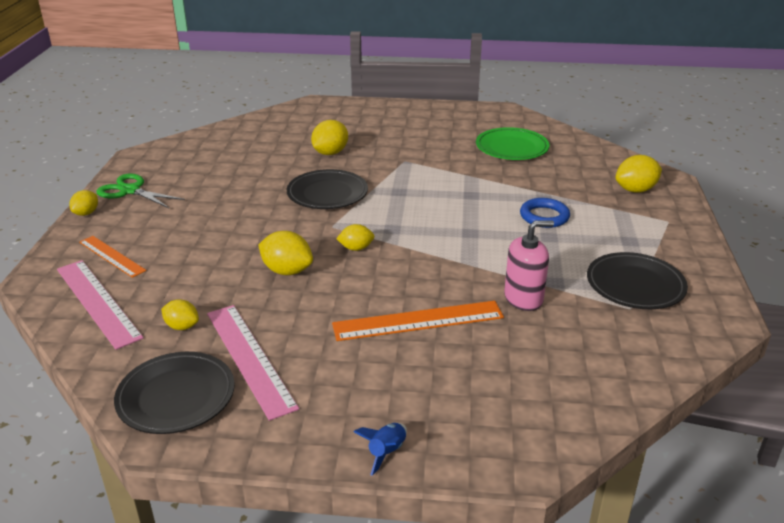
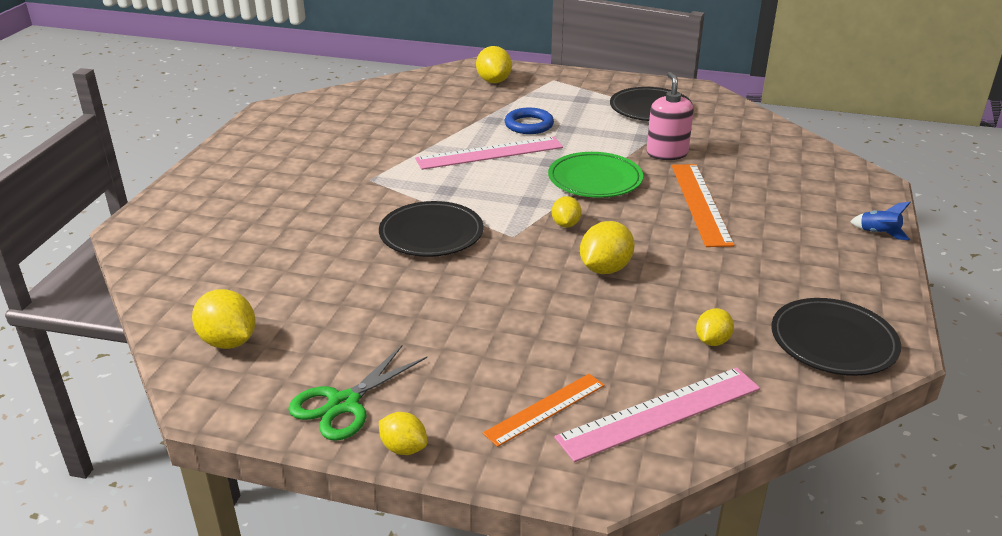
camera: 80 degrees left, 0 degrees up
pink ruler [207,305,299,421] -> pink ruler moved to [415,137,563,170]
yellow lemon [311,120,348,155] -> yellow lemon moved to [192,289,256,349]
green plate [476,127,550,160] -> green plate moved to [548,152,643,198]

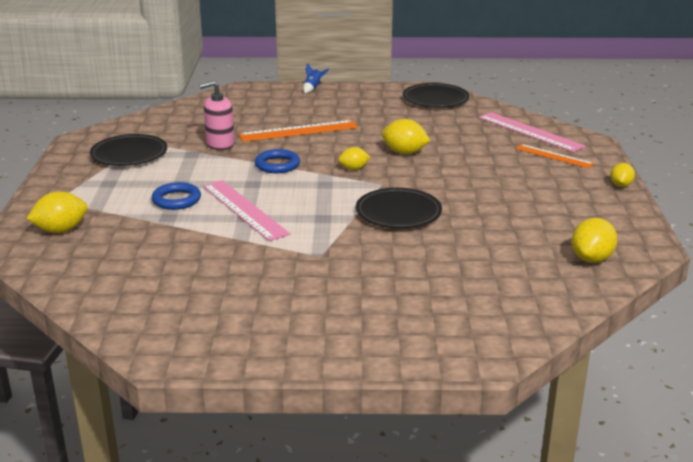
camera: 105 degrees left, 5 degrees down
green scissors [288,344,427,441] -> none
green plate [548,152,643,198] -> blue ring [255,149,300,173]
yellow lemon [696,308,734,346] -> none

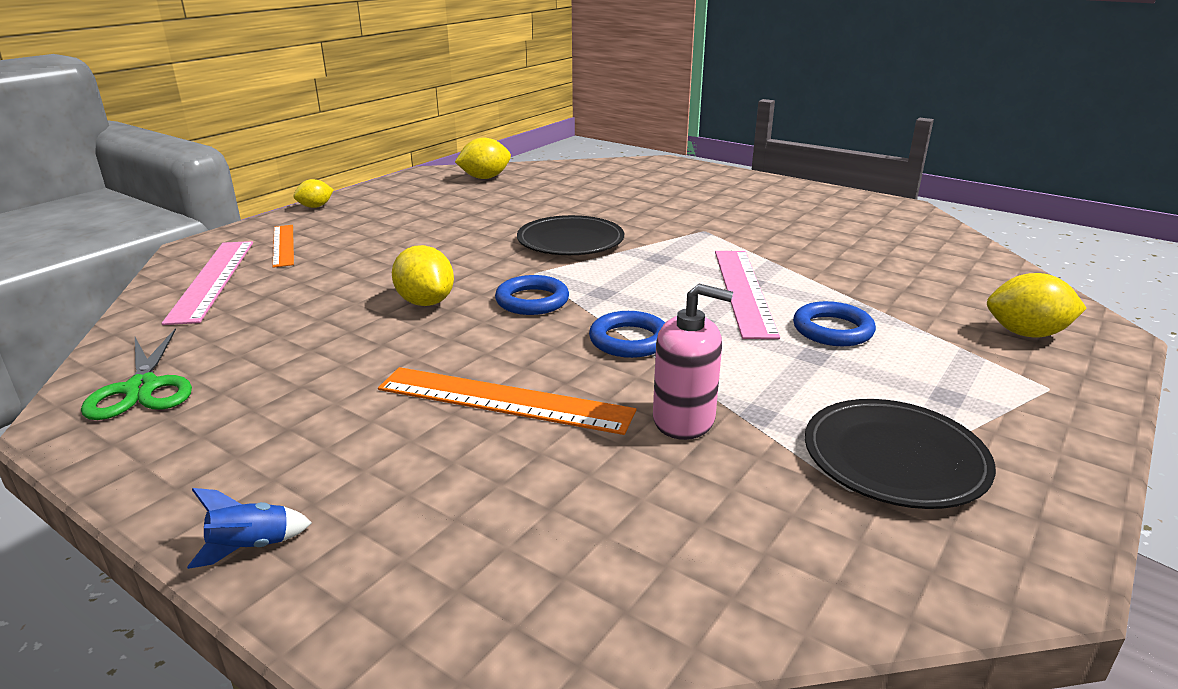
camera: 145 degrees left, 0 degrees up
yellow lemon [338,147,370,170] -> blue ring [495,275,569,315]
black plate [403,83,469,108] -> green scissors [81,328,192,420]

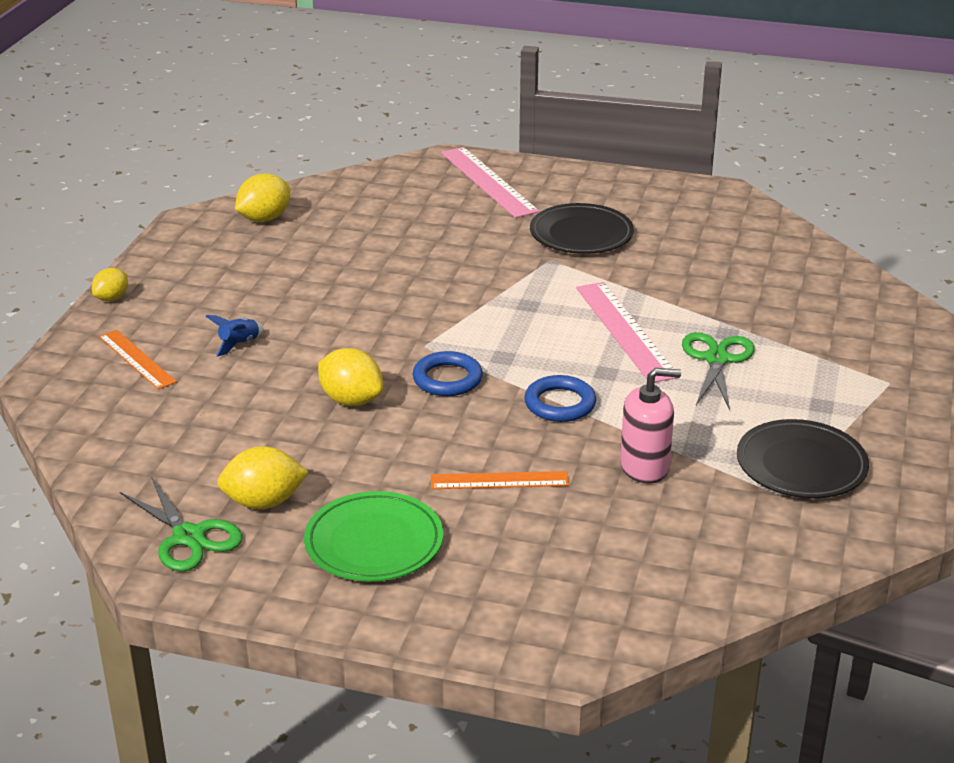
camera: 20 degrees left, 5 degrees up
pink ruler [162,241,253,325] -> pink ruler moved to [441,147,539,218]
blue rocket [187,488,312,569] -> blue rocket moved to [205,315,264,357]
orange ruler [378,367,636,435] -> orange ruler [431,471,569,489], size x0.63
black plate [517,215,624,255] -> black plate moved to [530,203,634,254]
blue ring [793,301,876,346] -> green scissors [682,332,755,410]
yellow lemon [987,273,1087,337] -> yellow lemon moved to [217,446,308,509]
none -> green plate [304,491,443,581]

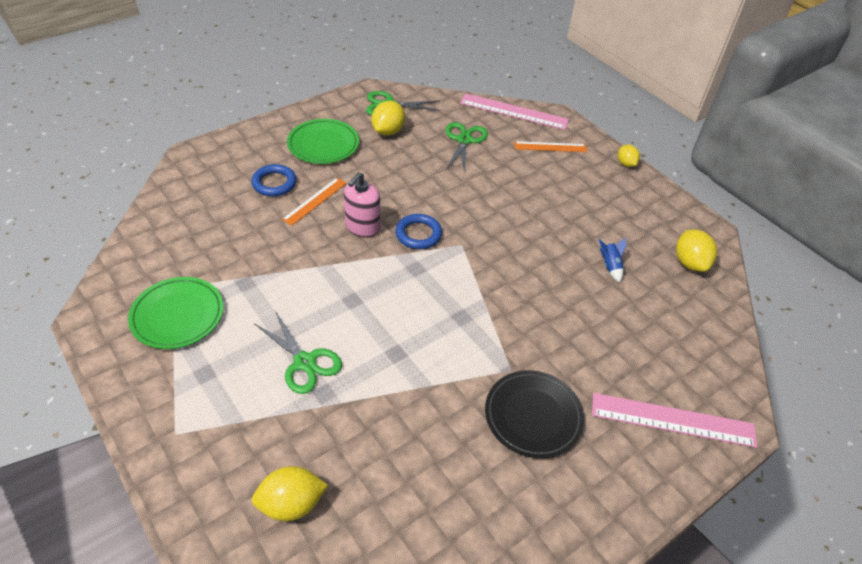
camera: 125 degrees right, 15 degrees up
blue rocket [205,315,264,357] -> blue rocket moved to [599,238,626,283]
yellow lemon [318,348,383,406] -> yellow lemon moved to [252,466,328,521]
blue ring [524,375,596,422] -> blue ring moved to [251,164,297,196]
pink ruler [576,282,679,382] -> pink ruler moved to [460,94,569,130]
pink soap dispenser [620,368,681,483] -> pink soap dispenser moved to [344,172,380,238]
black plate [737,419,869,498] -> green plate [128,277,223,349]
none -> green scissors [445,122,488,172]

